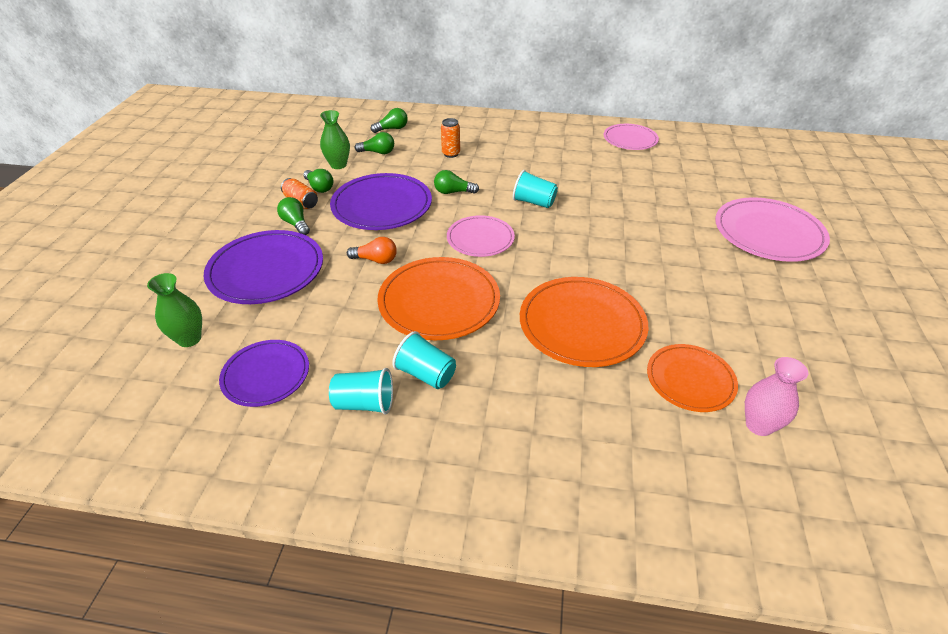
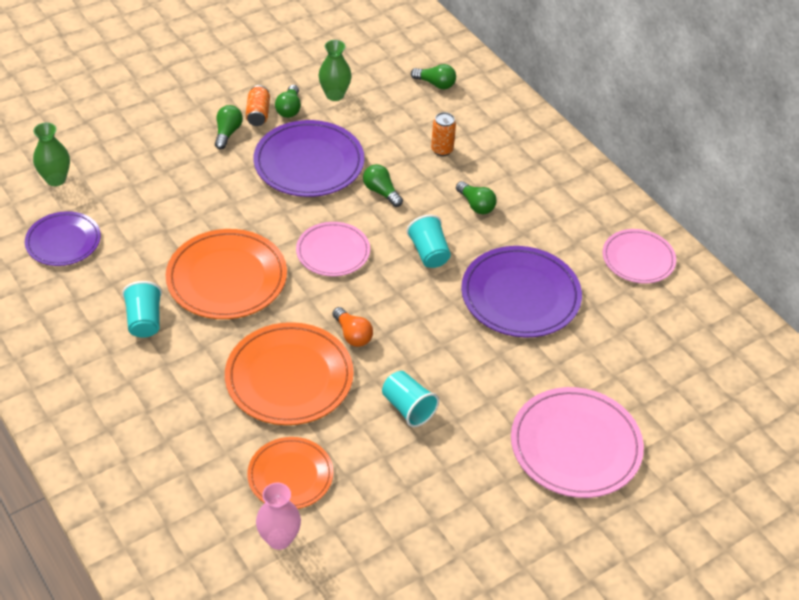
camera: 45 degrees right, 5 degrees up
purple plate [204,230,323,304] -> purple plate moved to [461,246,582,338]
turquoise cup [329,368,393,414] -> turquoise cup moved to [382,371,439,427]
orange light bulb [347,237,397,264] -> orange light bulb moved to [332,307,373,347]
green light bulb [355,132,394,154] -> green light bulb moved to [456,181,497,214]

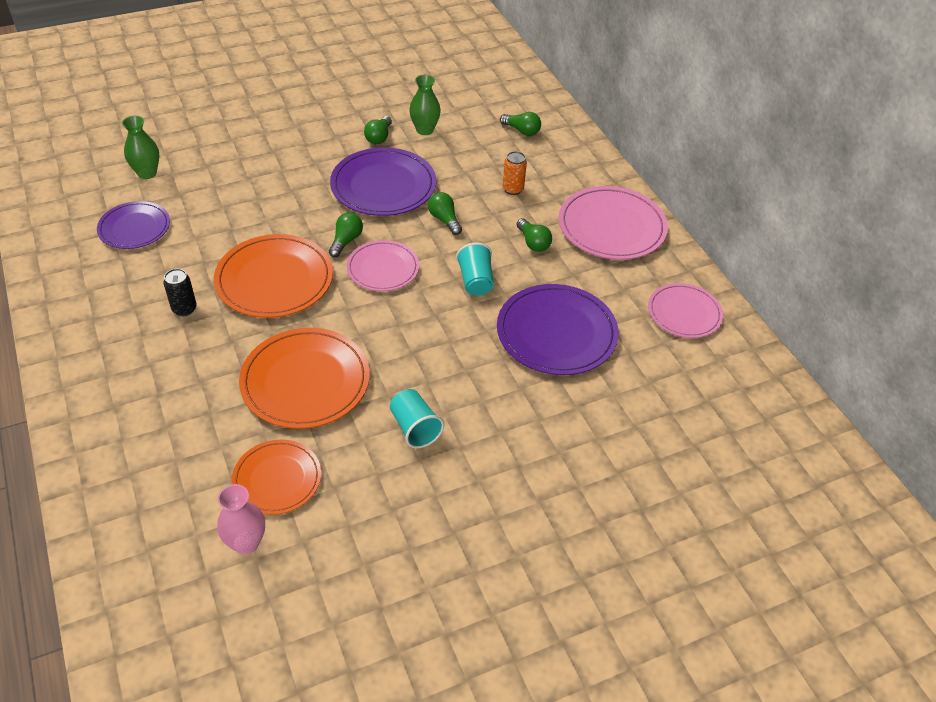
camera: 10 degrees right, 0 degrees up
turquoise cup [122,281,162,338] -> black can [164,268,197,316]
green light bulb [215,105,243,149] -> green light bulb moved to [329,213,363,257]
orange can [245,85,270,126] -> none
orange light bulb [332,307,373,347] -> none
pink plate [511,387,644,498] -> pink plate moved to [559,186,668,260]

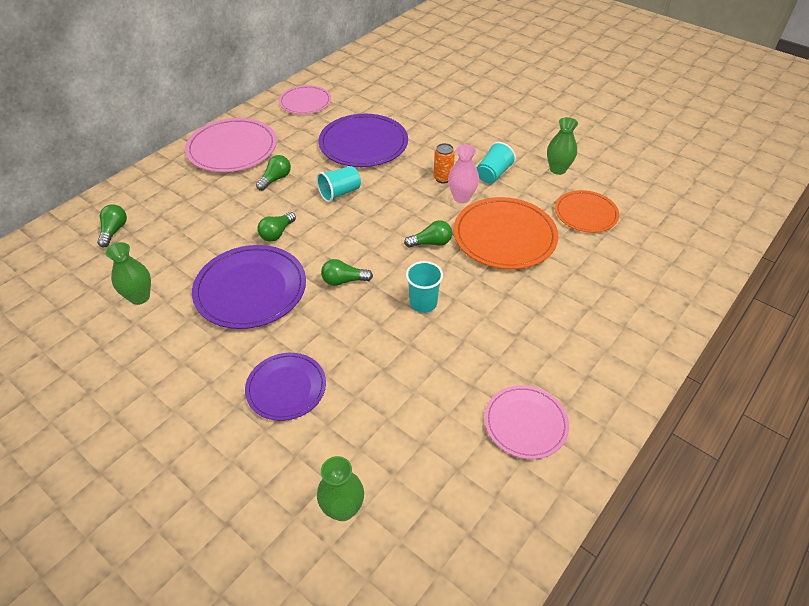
camera: 115 degrees left, 0 degrees up
purple plate [97,201,170,249] -> purple plate moved to [245,353,326,421]
black can [164,268,197,316] -> none
orange plate [214,234,333,318] -> turquoise cup [406,261,443,313]
pink vase [217,484,265,554] -> pink vase moved to [448,145,479,203]
pink plate [346,240,419,291] -> pink plate moved to [484,385,569,459]
green light bulb [364,116,392,144] -> green light bulb moved to [404,220,452,248]
orange can [503,151,527,195] -> orange can moved to [434,143,455,184]
none -> green vase [547,117,578,175]

